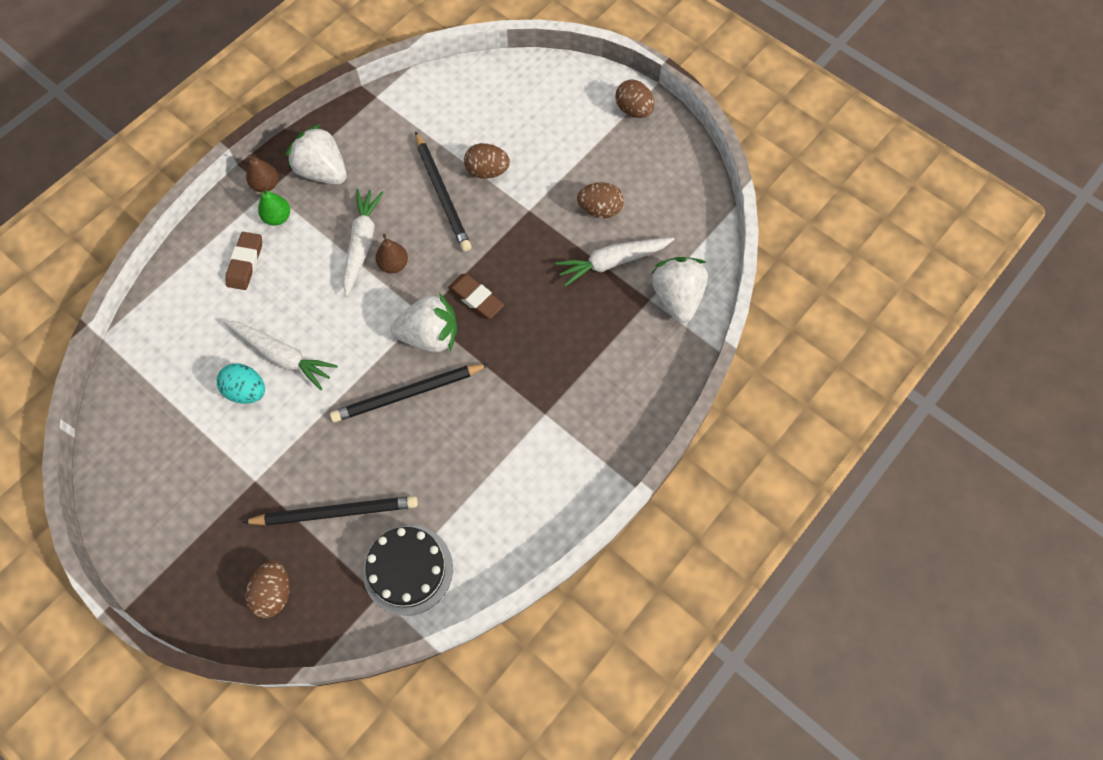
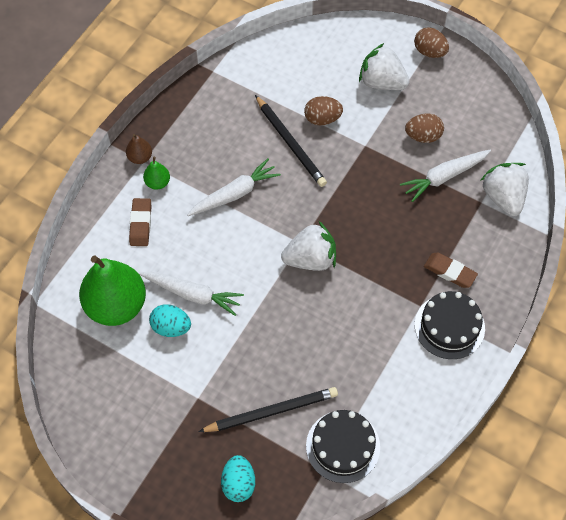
camera: 10 degrees left, 5 degrees down
brown egg [245,561,290,618] -> turquoise egg [221,455,255,502]
white strawberry [286,124,347,185] -> white strawberry moved to [359,43,410,90]
black pencil [330,364,489,422] -> none
white carrot [343,189,384,297] -> white carrot turned 60 degrees clockwise [187,159,281,216]
brown pear [376,234,408,273] -> none
brown eraser [448,274,504,319] -> brown eraser moved to [424,253,478,288]
none -> green pear [79,256,146,326]
none -> black cake [415,291,485,359]

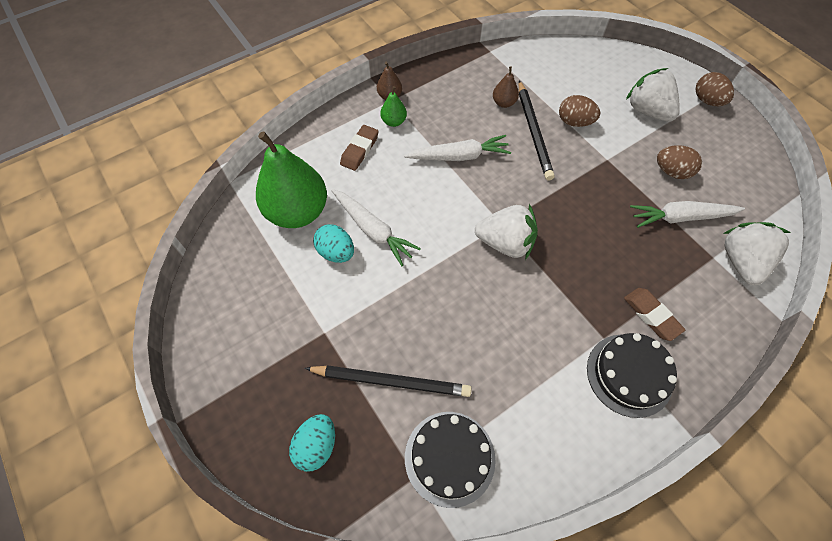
camera: 25 degrees right, 0 degrees up
none -> brown pear [493,66,519,108]

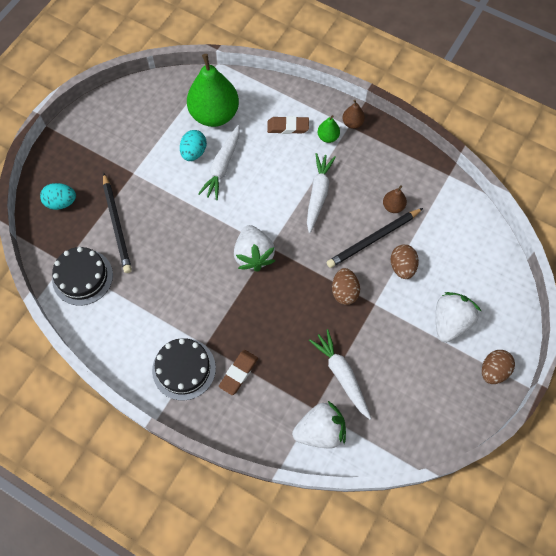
camera: 65 degrees right, 5 degrees up
white carrot [404,135,511,161] -> white carrot turned 135 degrees counterclockwise [307,153,336,233]
brown egg [657,145,702,179] -> brown egg moved to [332,268,360,305]

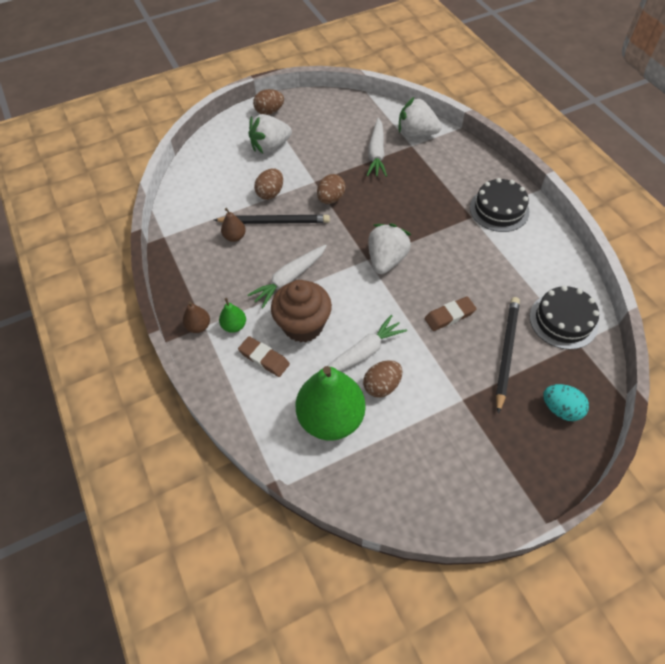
camera: 145 degrees left, 10 degrees down
turquoise egg [180,130,207,161] -> brown egg [363,360,402,398]
brown eraser [219,350,258,395] -> brown eraser moved to [425,296,477,331]
none -> brown cupcake [271,280,332,342]

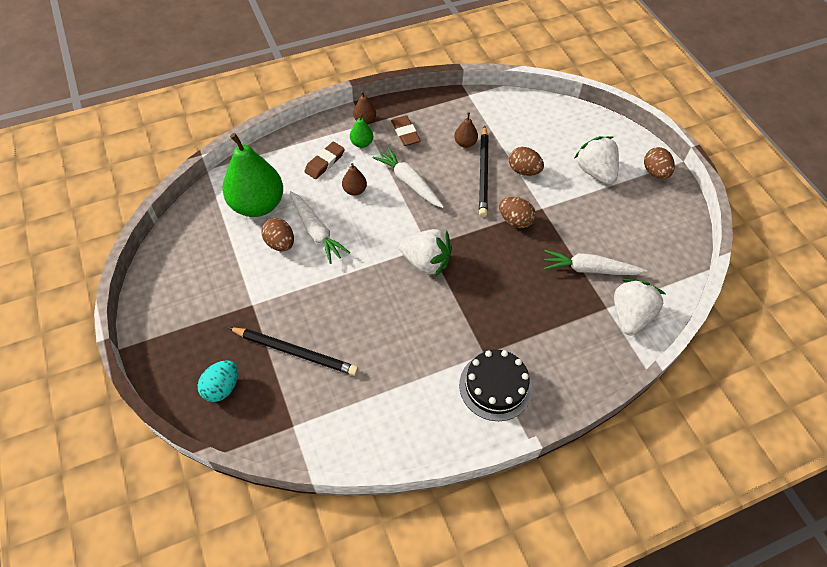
camera: 90 degrees right, 0 degrees up
brown cupcake [271,280,332,342] -> brown pear [342,163,367,196]
brown eraser [425,296,477,331] -> brown eraser moved to [391,115,421,146]
black cake [530,286,599,350] -> none

